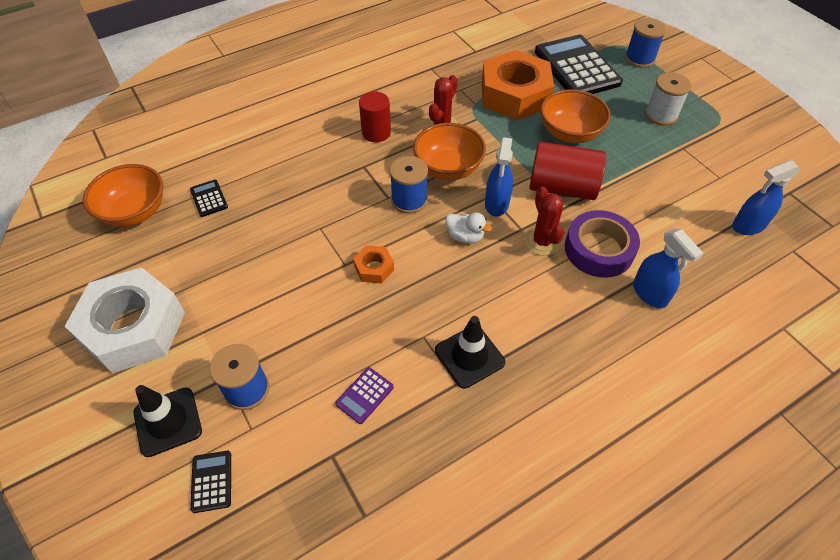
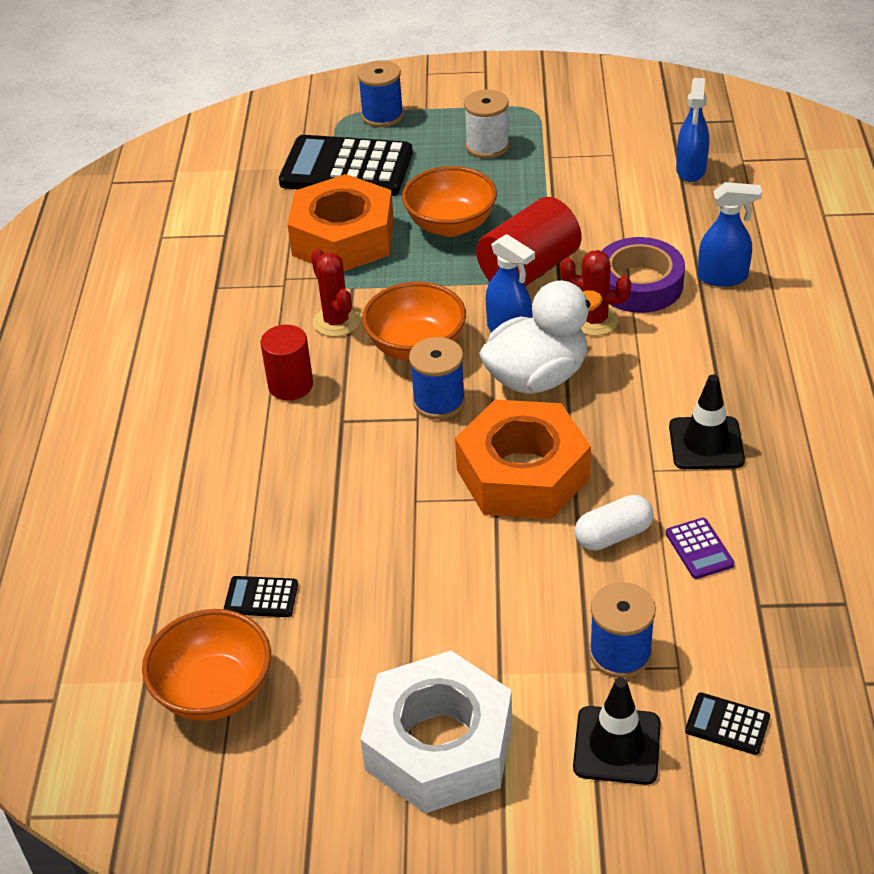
camera: 55 degrees left, 10 degrees down
orange nut [353,246,394,283] -> orange nut [455,400,591,519], size x2.35
white duck [445,213,492,244] -> white duck [479,280,603,394], size x2.08
none -> white capsule [575,495,654,550]

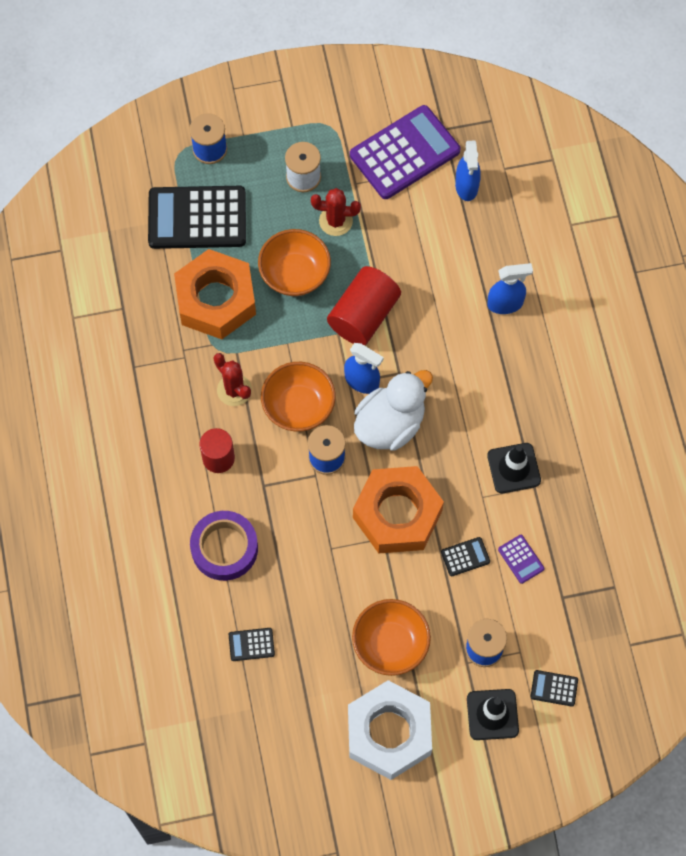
camera: 15 degrees left, 25 degrees up
orange bowl [142,609,271,721] -> orange bowl moved to [352,599,431,676]
red cactus [560,250,631,336] -> red cactus moved to [311,188,361,236]
white capsule [575,495,654,550] -> black calculator [441,537,490,577]
purple tape [602,237,685,313] -> purple tape moved to [190,511,258,581]
none -> purple calculator [350,105,460,199]

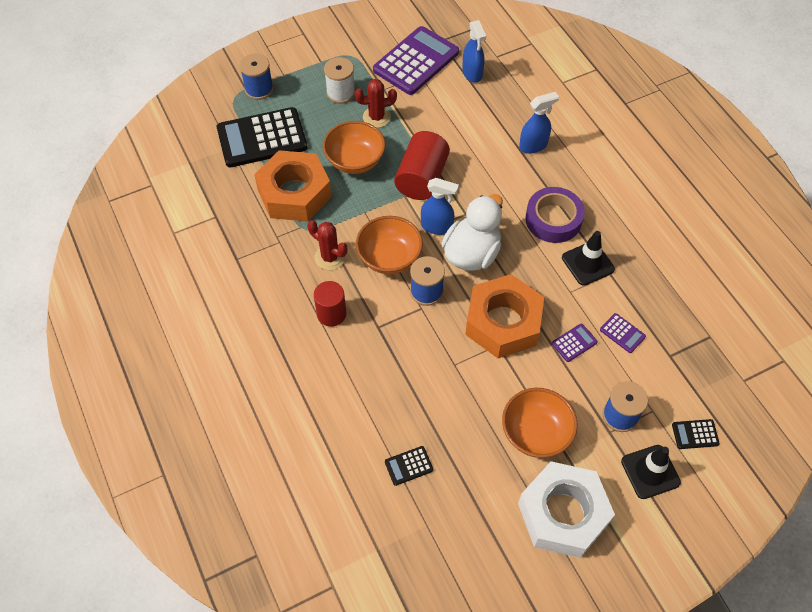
camera: 15 degrees left, 10 degrees down
purple tape [190,511,258,581] -> purple tape moved to [525,187,585,243]
black calculator [441,537,490,577] -> purple calculator [552,324,598,362]

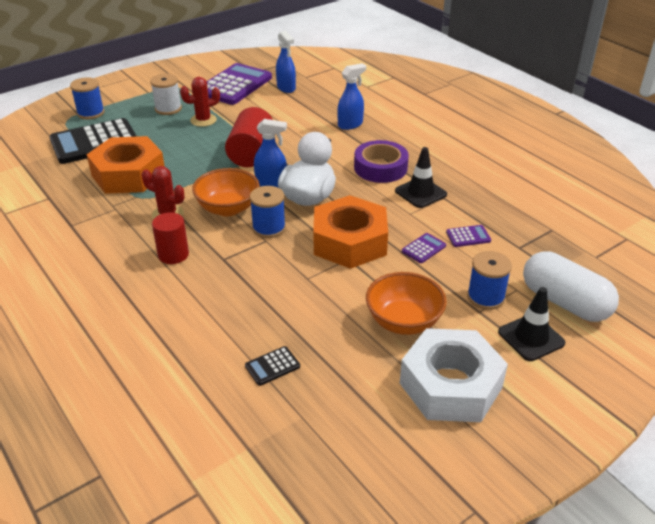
camera: 10 degrees left, 20 degrees down
orange bowl [323,121,386,174] -> none
purple calculator [600,313,646,353] -> purple calculator turned 45 degrees counterclockwise [446,225,491,247]
black calculator [672,419,720,449] -> white capsule [523,251,619,322]

